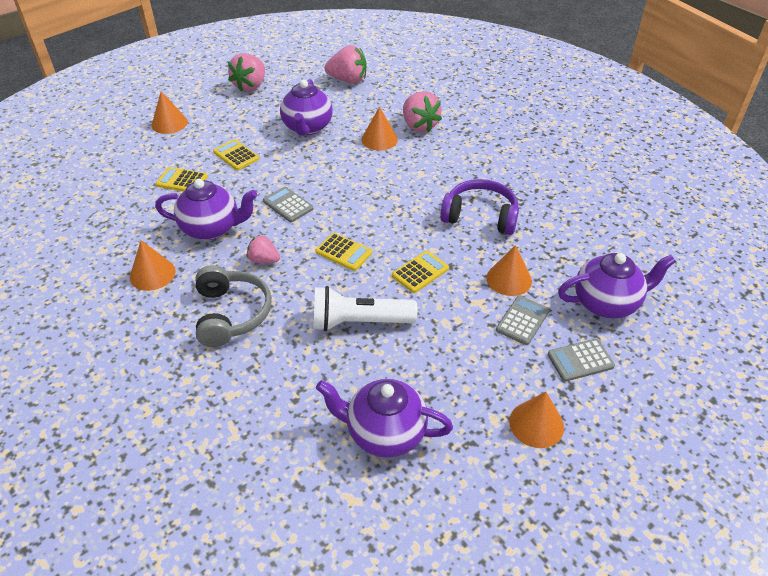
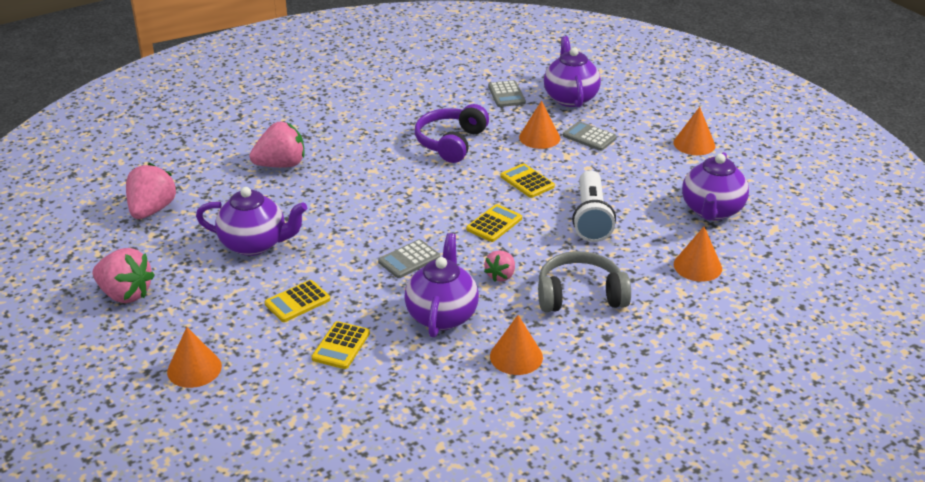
camera: 85 degrees left, 10 degrees down
orange cone [361,107,398,151] -> orange cone moved to [674,227,722,282]
grey calculator [548,339,615,382] -> grey calculator moved to [488,80,526,107]

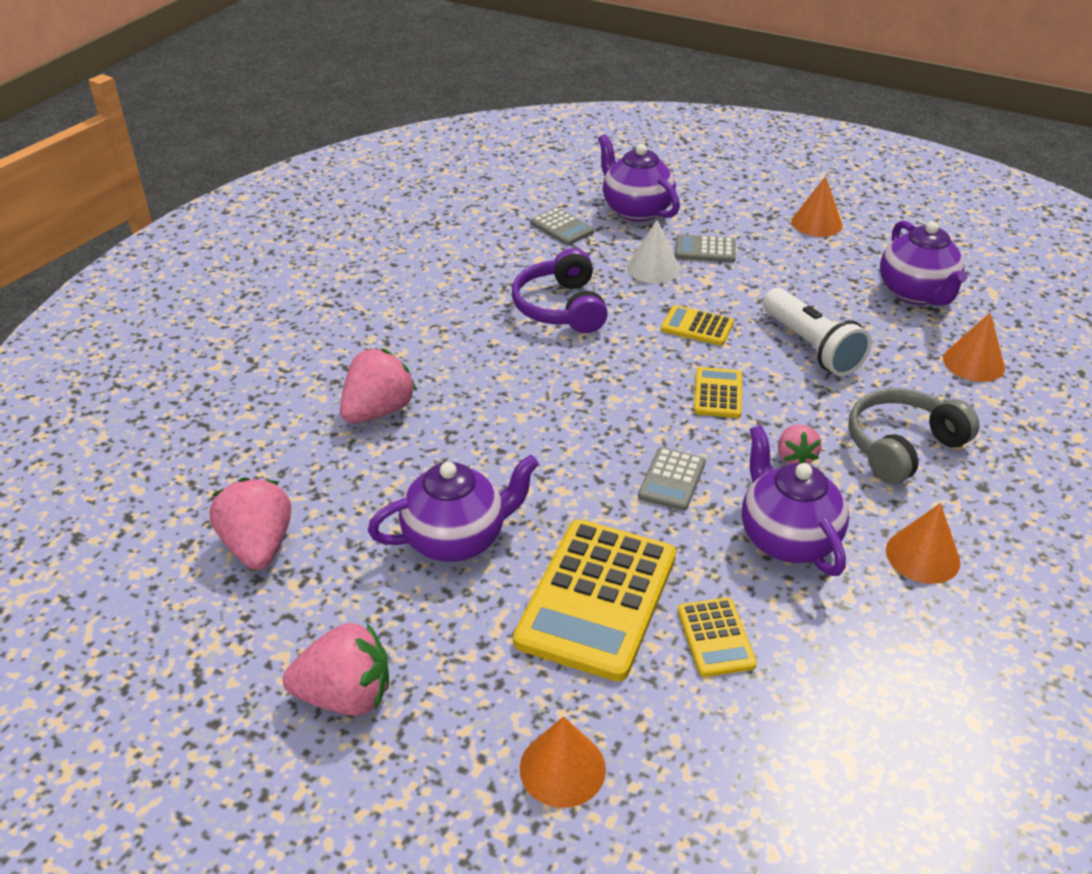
camera: 30 degrees left, 5 degrees up
yellow calculator [264,280,330,322] -> yellow calculator [513,519,676,682], size x2.06
orange cone [519,101,560,149] -> white cone [627,220,680,283]

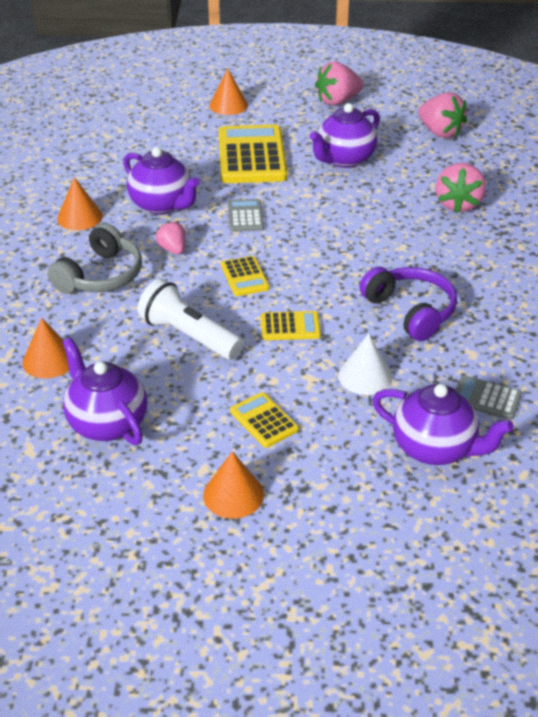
camera: 155 degrees right, 0 degrees up
grey calculator [675,234,736,263] -> none
yellow calculator [678,598,757,677] -> yellow calculator moved to [230,392,299,448]

